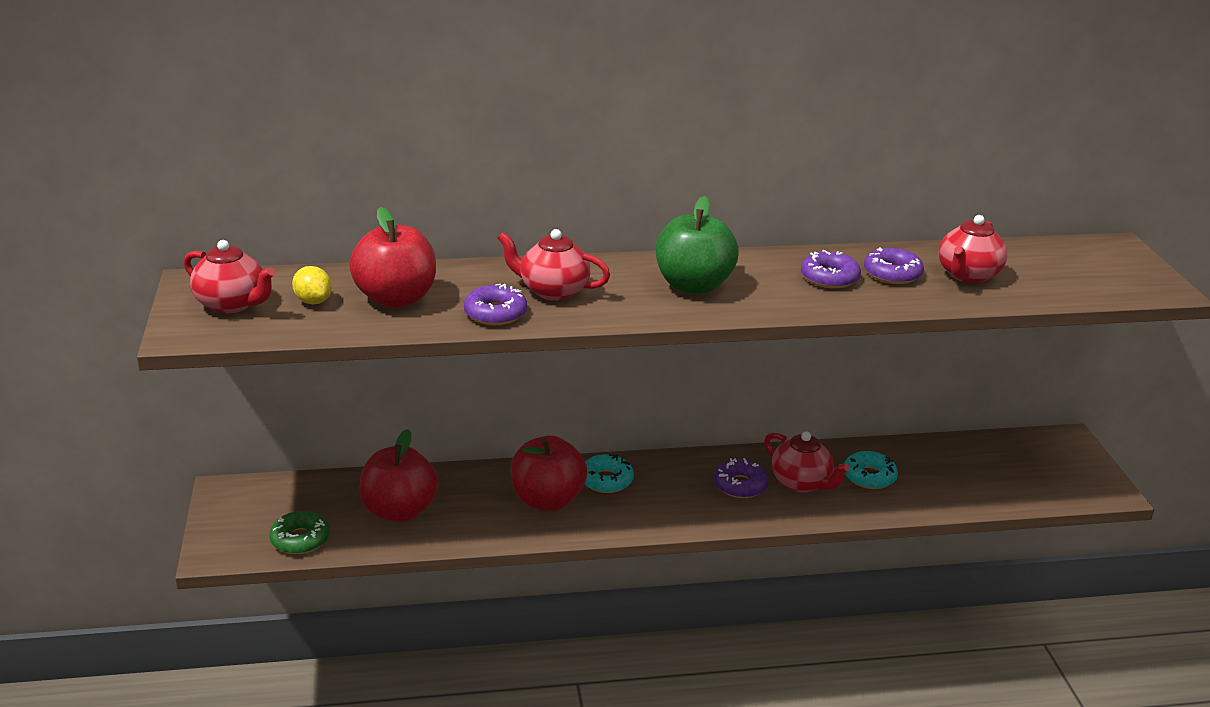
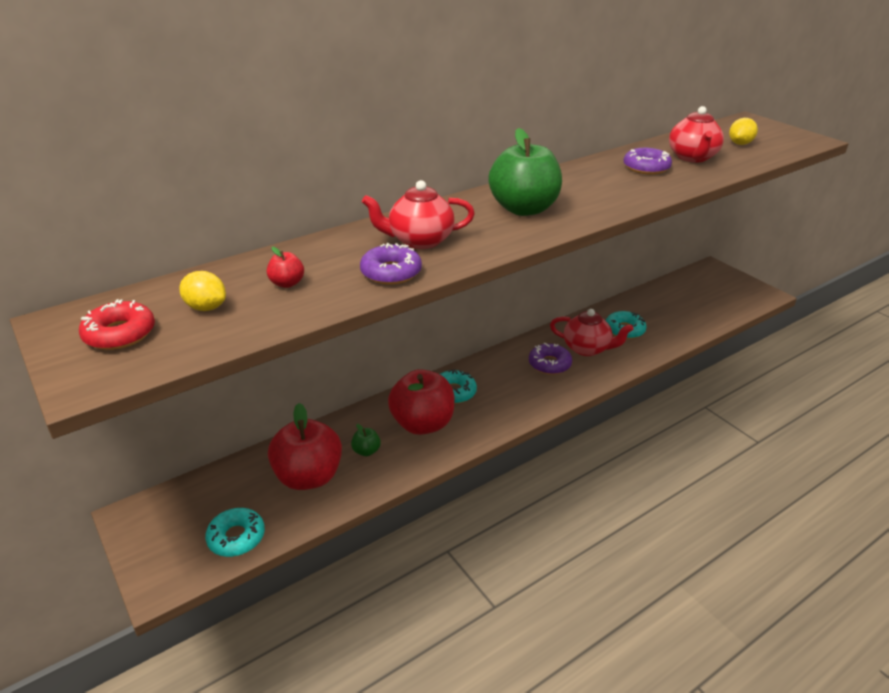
camera: 25 degrees left, 5 degrees up
red teapot [184,240,275,314] -> red donut [79,299,155,350]
green donut [269,511,330,554] -> turquoise donut [205,508,265,557]
red apple [349,207,436,308] -> red apple [267,247,304,288], size x0.42
purple donut [801,250,861,288] -> none
none -> green apple [351,424,381,456]
none -> yellow lemon [729,118,758,145]

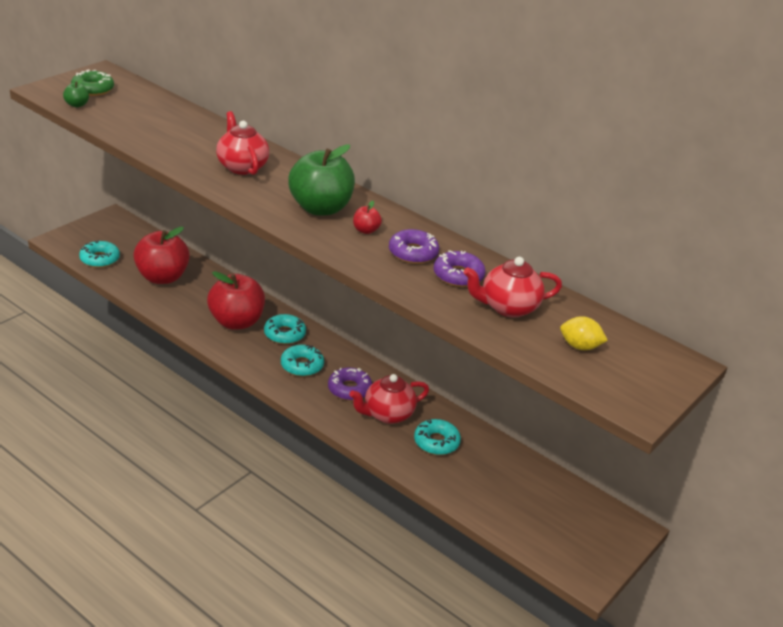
camera: 70 degrees right, 0 degrees up
red donut [79,299,155,350] -> green donut [71,70,114,96]
yellow lemon [179,271,226,311] -> none
red apple [267,247,304,288] -> red apple moved to [353,201,382,234]
green apple [351,424,381,456] -> green apple moved to [63,79,89,107]
purple donut [360,243,422,285] -> purple donut moved to [389,229,439,264]
red teapot [550,309,633,356] -> red teapot turned 60 degrees clockwise [349,374,429,424]
none -> turquoise donut [281,345,324,377]

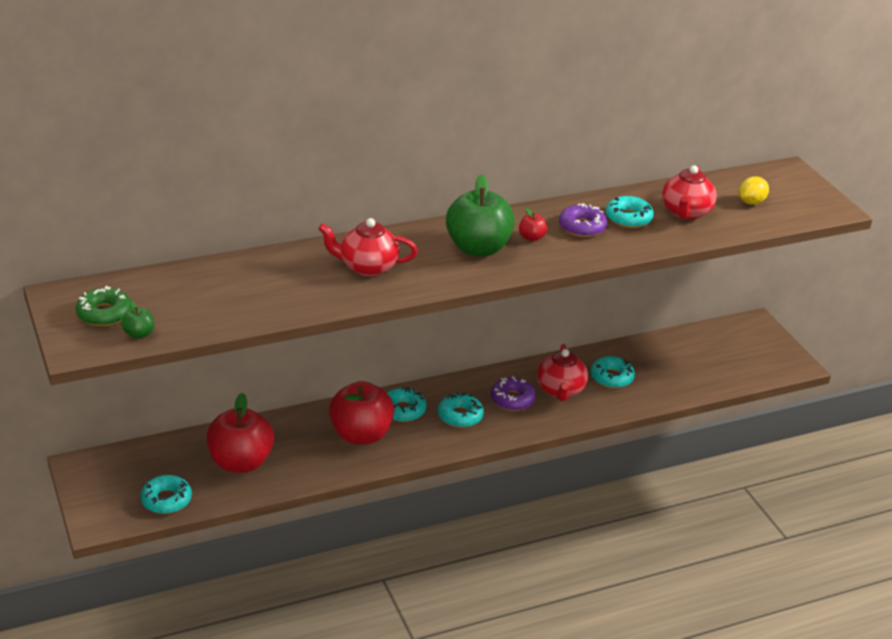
camera: 60 degrees left, 0 degrees up
purple donut [434,250,485,287] -> turquoise donut [606,196,654,228]

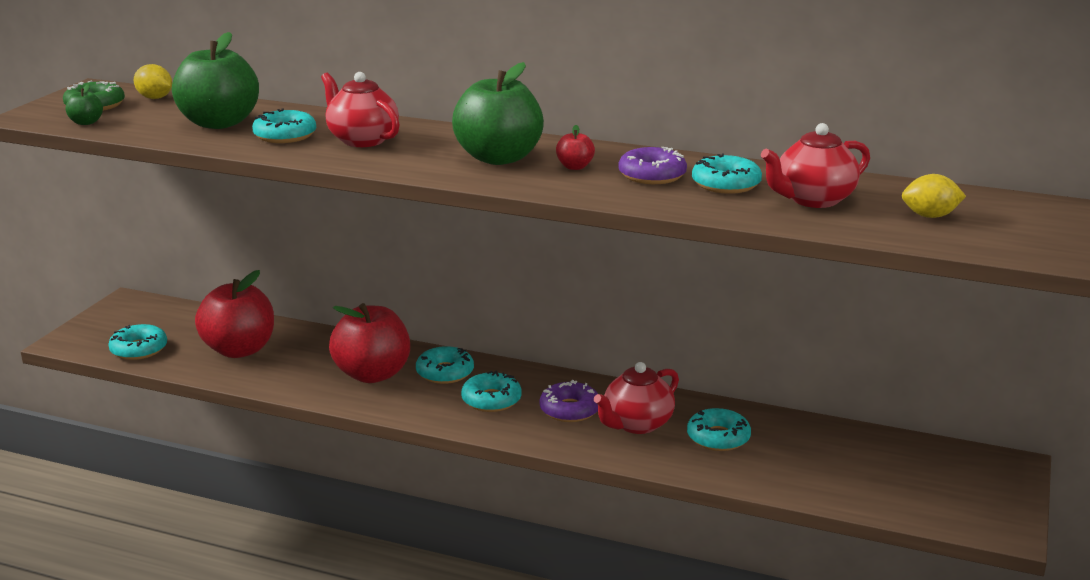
camera: 45 degrees right, 10 degrees down
none -> yellow lemon [134,64,172,99]
none -> green apple [172,32,259,129]
none -> turquoise donut [252,108,316,143]

